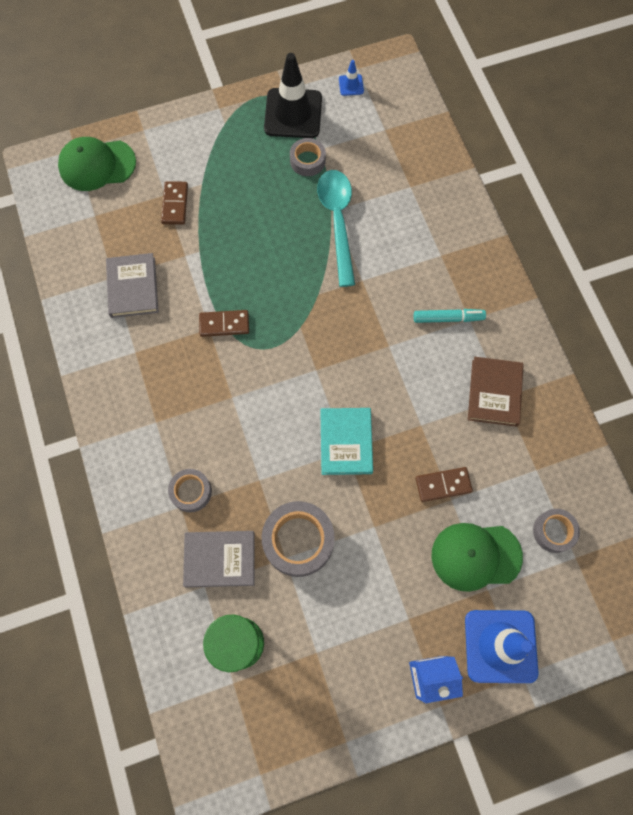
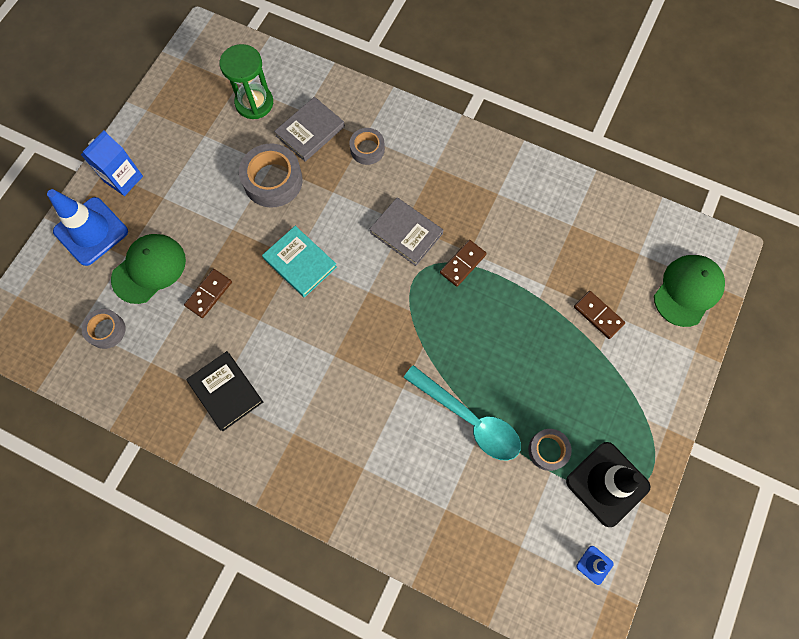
camera: 135 degrees right, 0 degrees up
grey book [106,253,159,318] -> grey book moved to [370,198,443,266]
turquoise marker [414,309,486,323] -> none
brown book [468,357,524,427] -> black book [186,351,263,431]

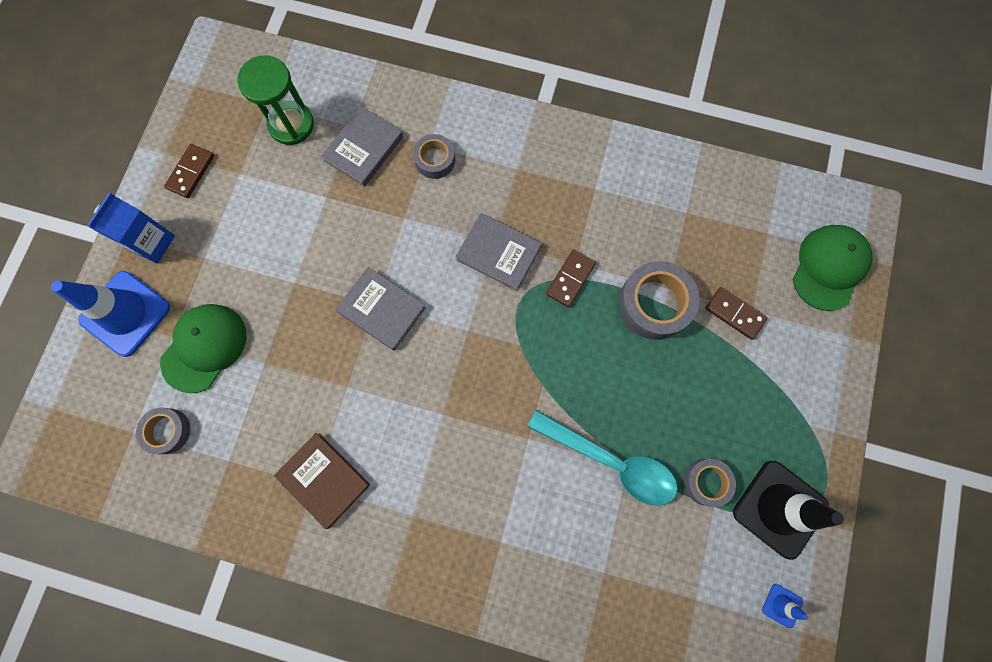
camera: 10 degrees left, 5 degrees up
brown domino [184,269,232,318] -> brown domino moved to [164,144,214,198]
black book [186,351,263,431] -> brown book [274,433,370,529]
grey tape [239,144,303,208] -> grey tape moved to [618,261,700,340]
turquoise book [262,226,337,297] -> grey book [335,267,426,351]

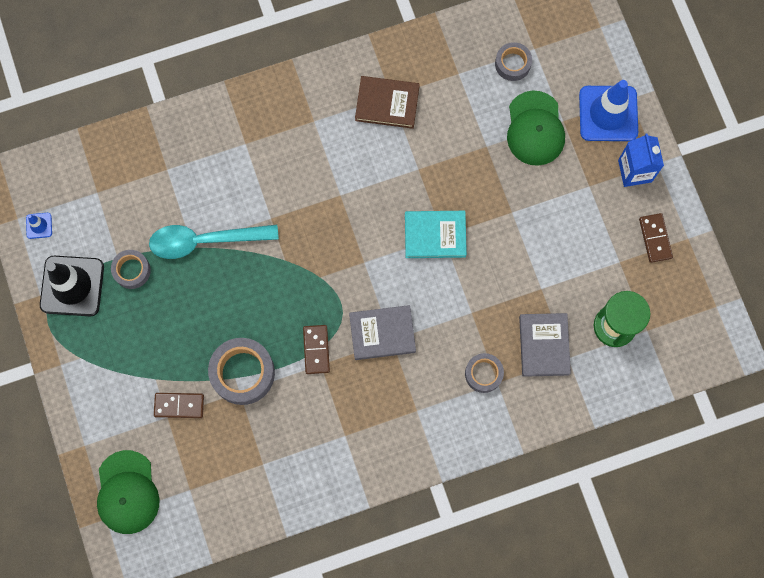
camera: 145 degrees right, 0 degrees up
grey book [335,267,426,351] -> turquoise book [405,211,467,258]

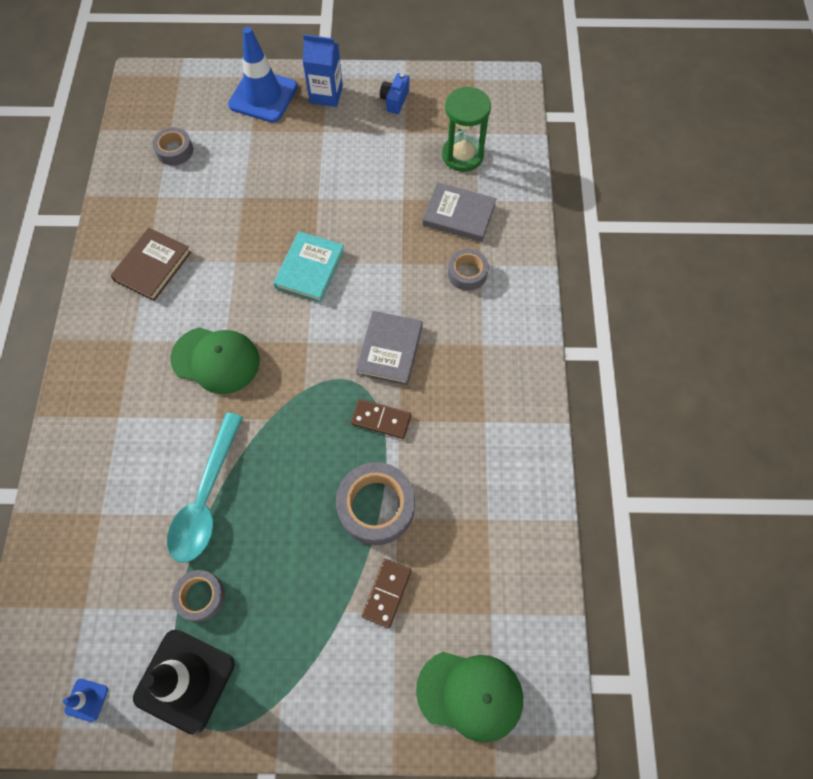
camera: 70 degrees left, 10 degrees down
green cap [507,91,565,166] -> green cap moved to [171,327,260,394]
brown domino [639,213,673,263] -> blue camera [380,73,409,114]

